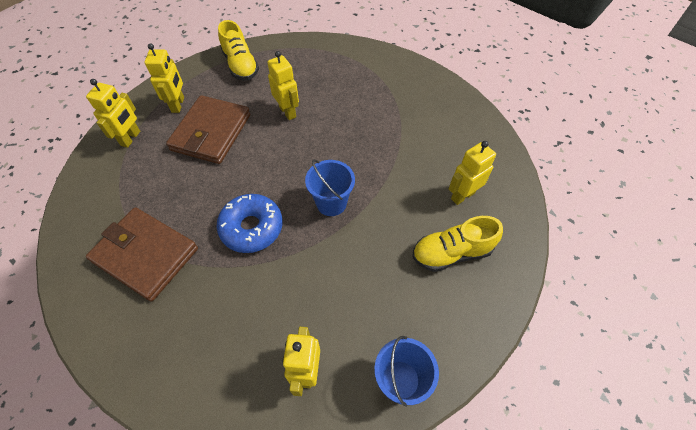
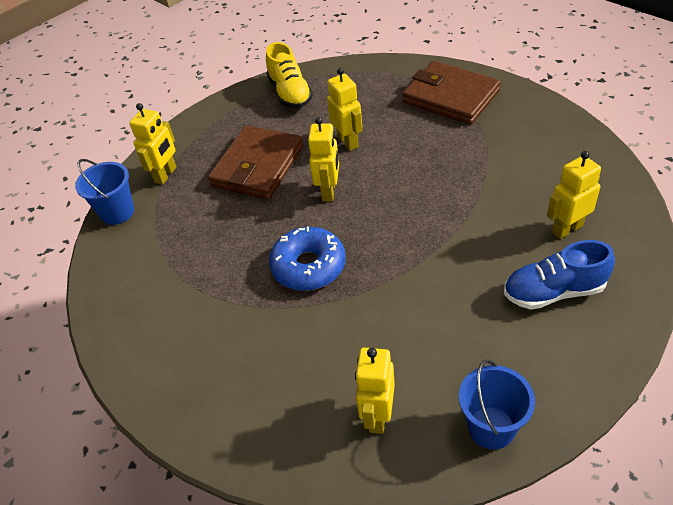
camera: 10 degrees right, 10 degrees down
brown wallet [86,207,198,302] -> brown wallet moved to [402,61,501,125]
yellow robot [144,43,184,113] -> yellow robot moved to [308,117,339,201]
blue bucket [305,159,355,216] -> blue bucket moved to [75,159,134,225]
yellow shoe [412,216,503,272] -> blue shoe [504,240,615,310]

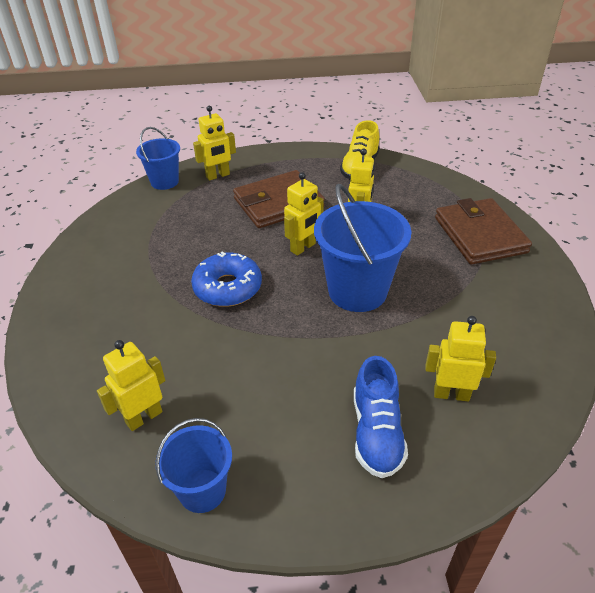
camera: 35 degrees right, 5 degrees down
blue shoe [504,240,615,310] -> blue shoe turned 120 degrees counterclockwise [354,356,408,478]
none -> blue bucket [314,184,411,312]

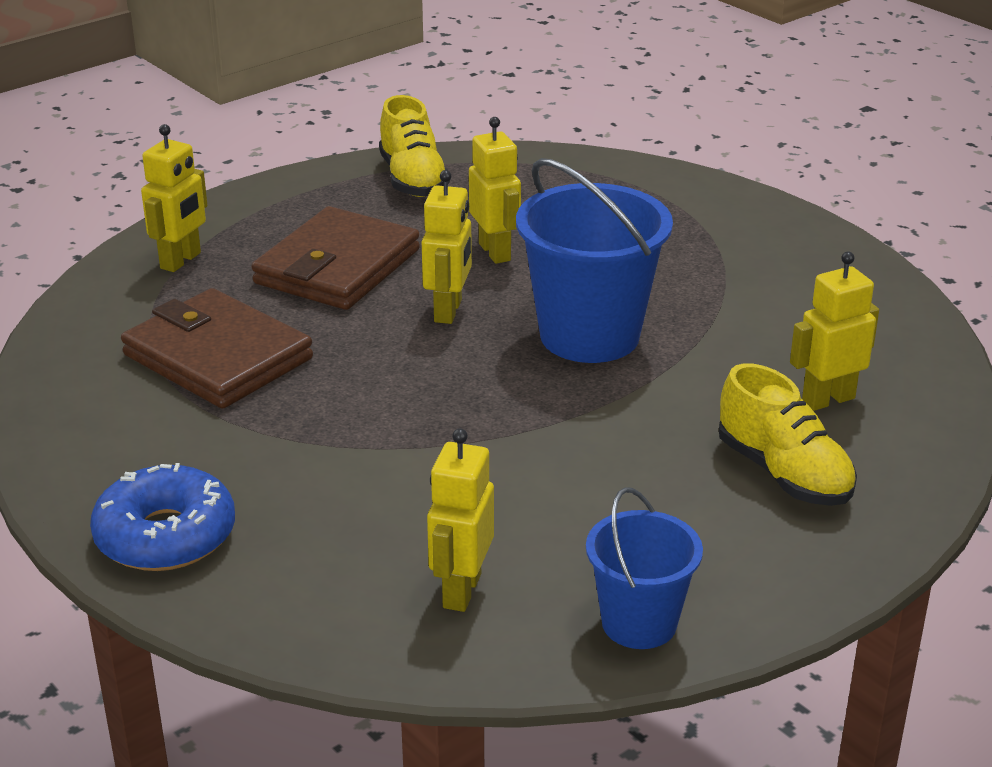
camera: 35 degrees left, 10 degrees down
blue bucket [136,127,180,190] -> none
blue donut [191,251,262,307] -> blue donut moved to [90,463,235,571]
blue shoe [354,356,408,478] -> yellow shoe [719,363,857,506]
brown wallet [435,198,532,264] -> brown wallet moved to [121,288,313,409]

